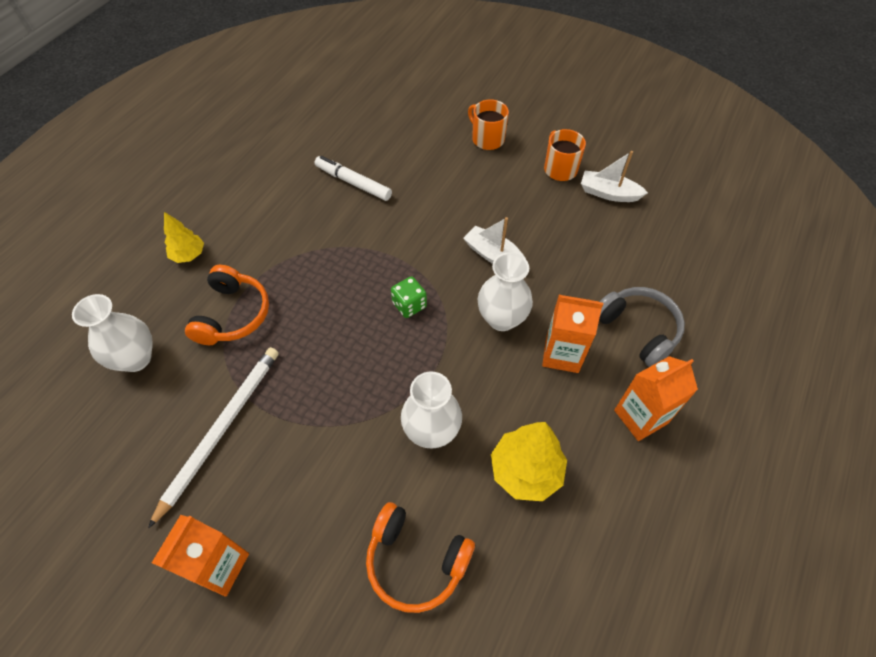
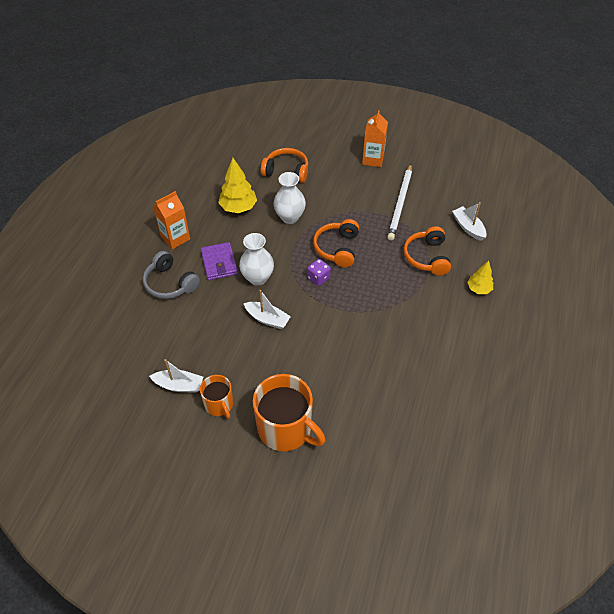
camera: 170 degrees right, 5 degrees down
white vase [72,294,153,372] -> white boat [452,202,487,241]
white marker [315,156,392,201] -> none
green dice [391,276,427,318] -> purple dice [307,259,331,286]
orange mug [468,99,509,150] -> orange mug [253,374,325,451], size x1.80
orange carton [542,295,603,373] -> purple wallet [201,242,238,280]
none -> orange headphones [313,219,359,267]

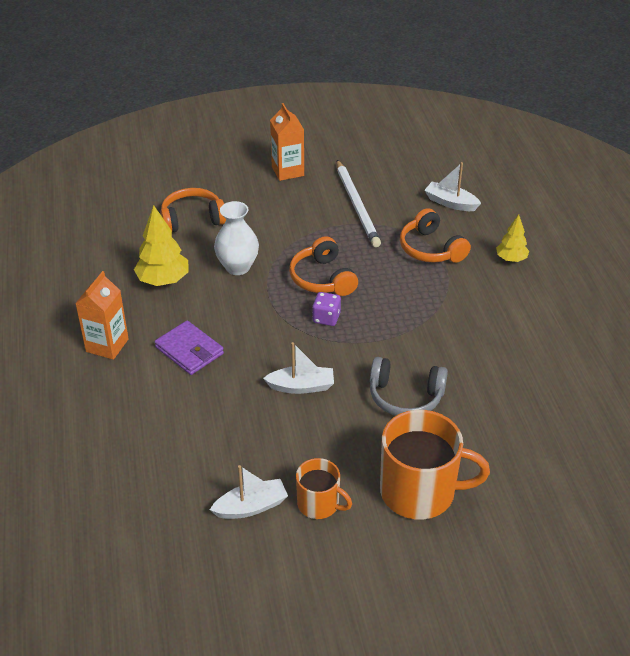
camera: 30 degrees left, 10 degrees down
grey headphones [143,251,200,299] -> grey headphones moved to [370,357,448,416]
white vase [239,233,274,286] -> none

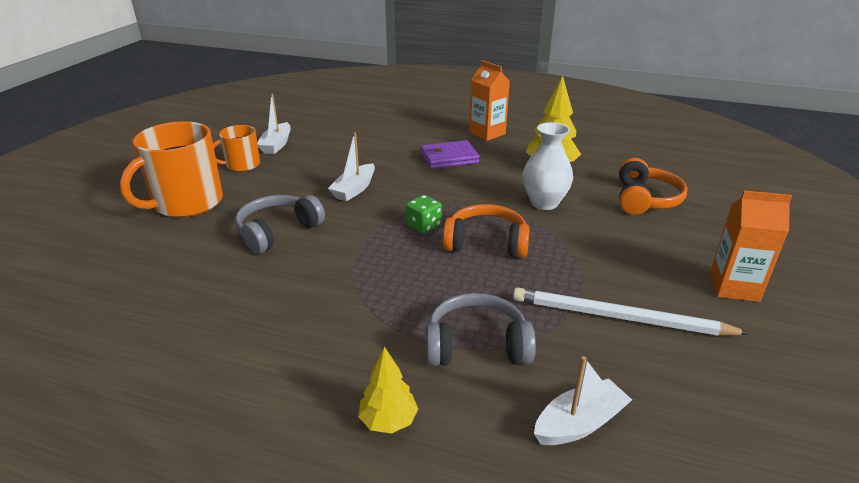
camera: 120 degrees right, 10 degrees down
purple dice [312,292,341,326] -> green dice [406,195,442,234]
orange headphones [400,208,471,263] -> grey headphones [426,293,536,366]

